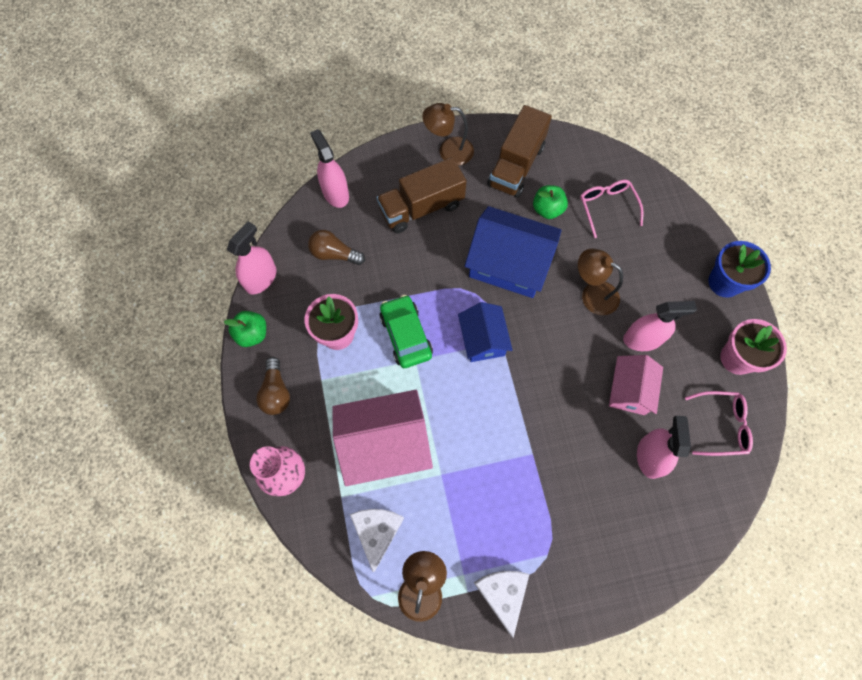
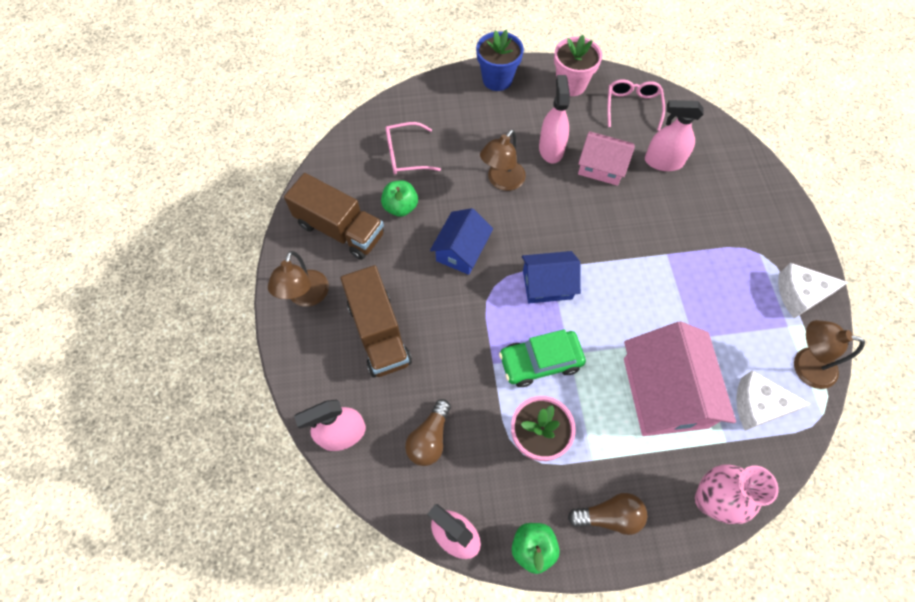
camera: 85 degrees left, 5 degrees down
blue house [465,206,562,298] -> blue house [430,208,493,275], size x0.60

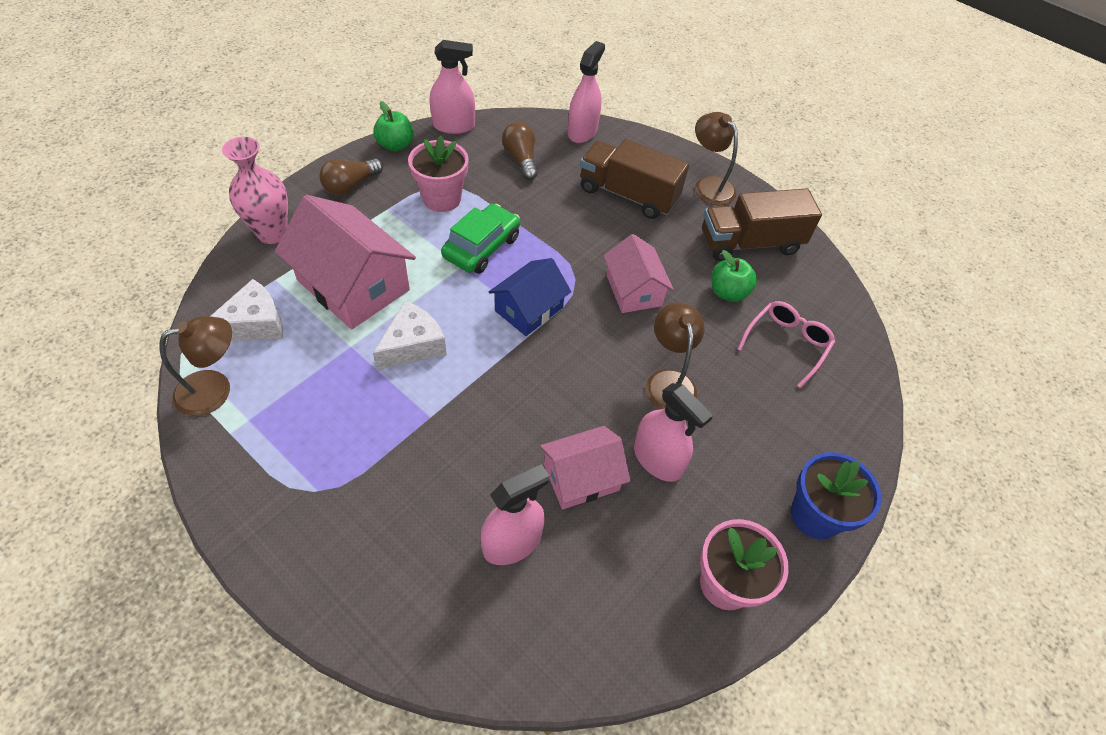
camera: 135 degrees right, 10 degrees down
blue house [430,208,493,275] -> pink house [603,234,674,313]
pink glasses [607,79,665,131] -> none
white cheese [778,263,848,318] -> white cheese moved to [373,301,447,370]

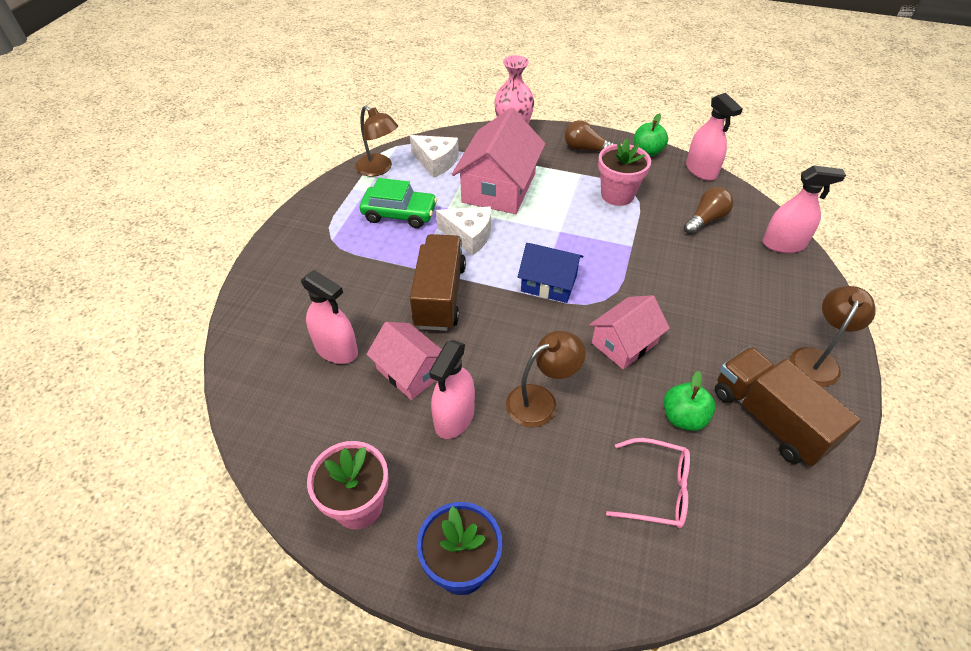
camera: 70 degrees right, 5 degrees down
green car [441,204,520,274] -> green car moved to [360,178,437,228]
brown truck [580,139,689,219] -> brown truck moved to [410,234,466,331]

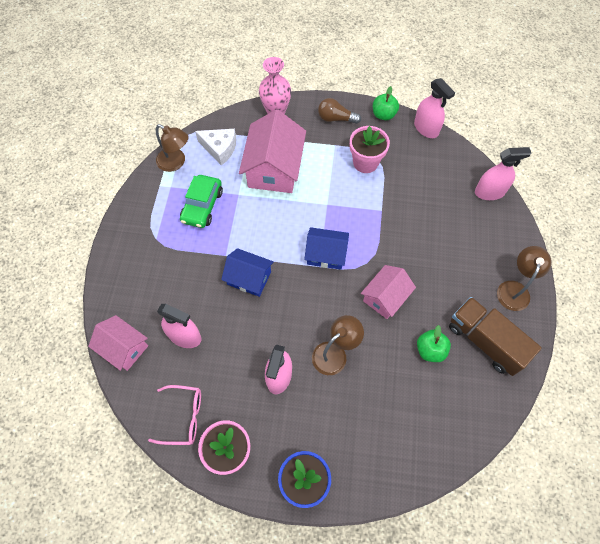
camera: 10 degrees left, 15 degrees up
green car [360,178,437,228] -> green car turned 105 degrees clockwise [180,175,223,228]
pink house [366,322,442,400] -> pink house moved to [88,315,148,371]
brown truck [410,234,466,331] -> blue house [221,248,274,297]
white cheese [436,207,491,255] -> none
pink glasses [606,438,690,528] -> pink glasses moved to [148,385,201,445]
brown light bulb [684,187,734,235] -> none

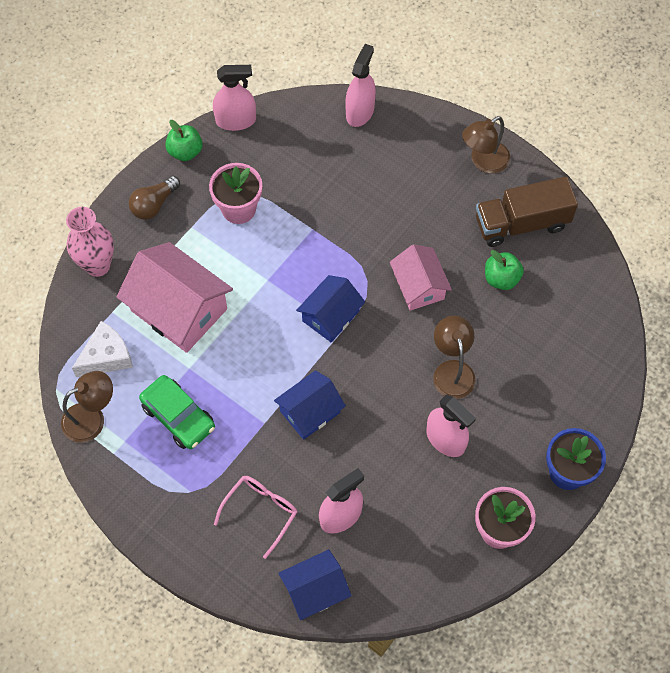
camera: 60 degrees left, 0 degrees up
pink house [88,315,148,371] -> blue house [278,549,352,620]
pink glasses [148,385,201,445] -> pink glasses moved to [214,476,297,559]
brown lamp [497,246,552,311] -> brown lamp turned 90 degrees counterclockwise [462,116,510,173]

